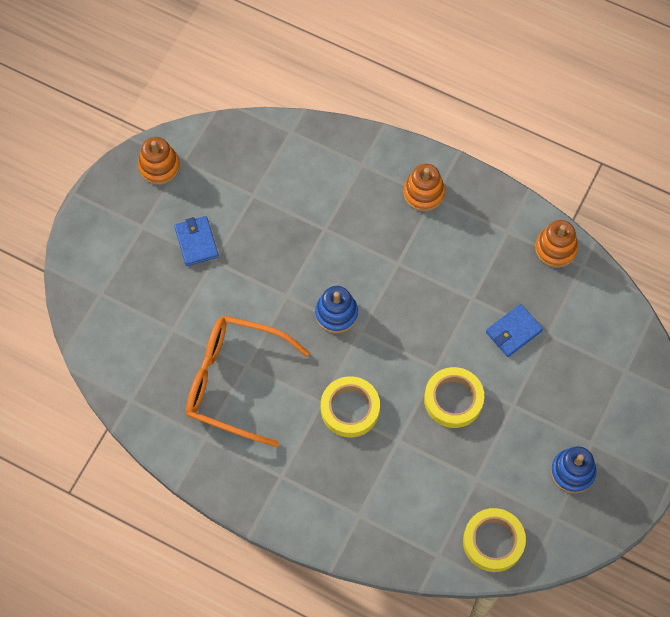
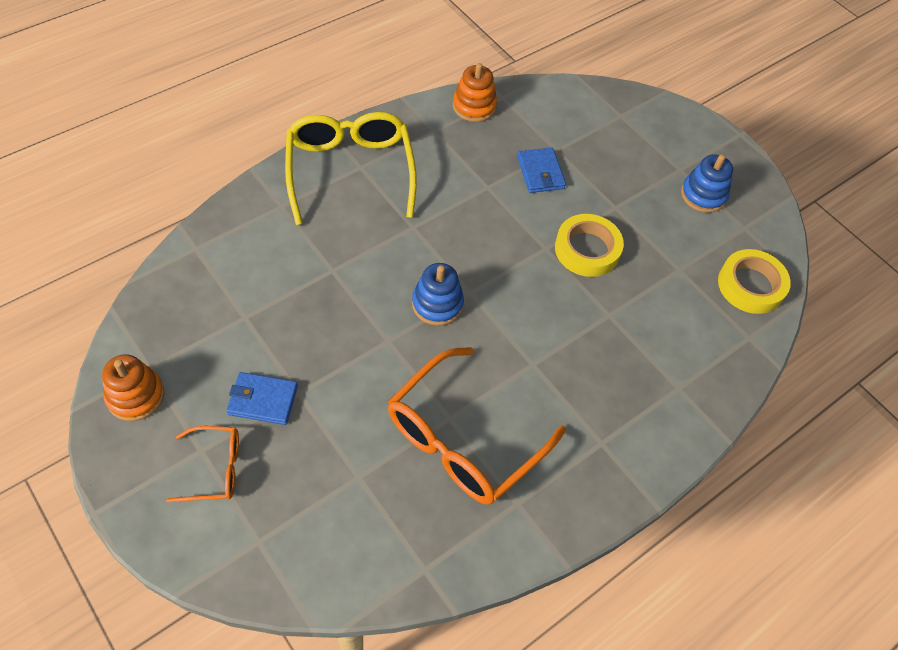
camera: 70 degrees left, 10 degrees down
yellow tape [321,376,380,437] -> none
orange stacking toy [403,164,445,212] -> yellow glasses [285,112,417,225]
none -> orange glasses [166,426,239,503]

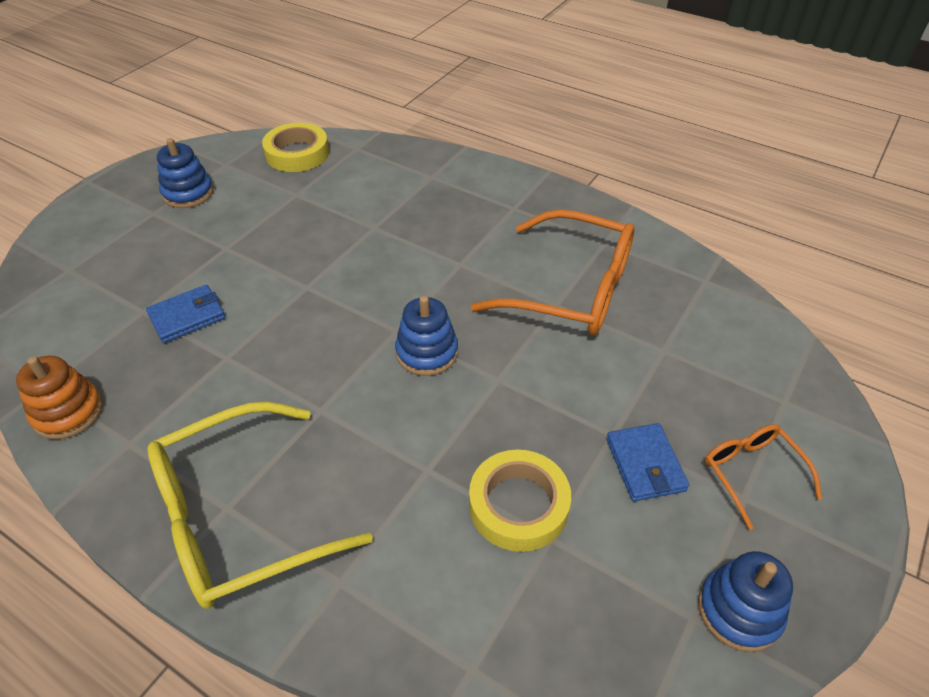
camera: 105 degrees left, 10 degrees down
orange stacking toy [102,355,165,421] -> blue stacking toy [698,551,793,652]
yellow tape [555,214,624,277] -> yellow tape moved to [469,450,571,552]

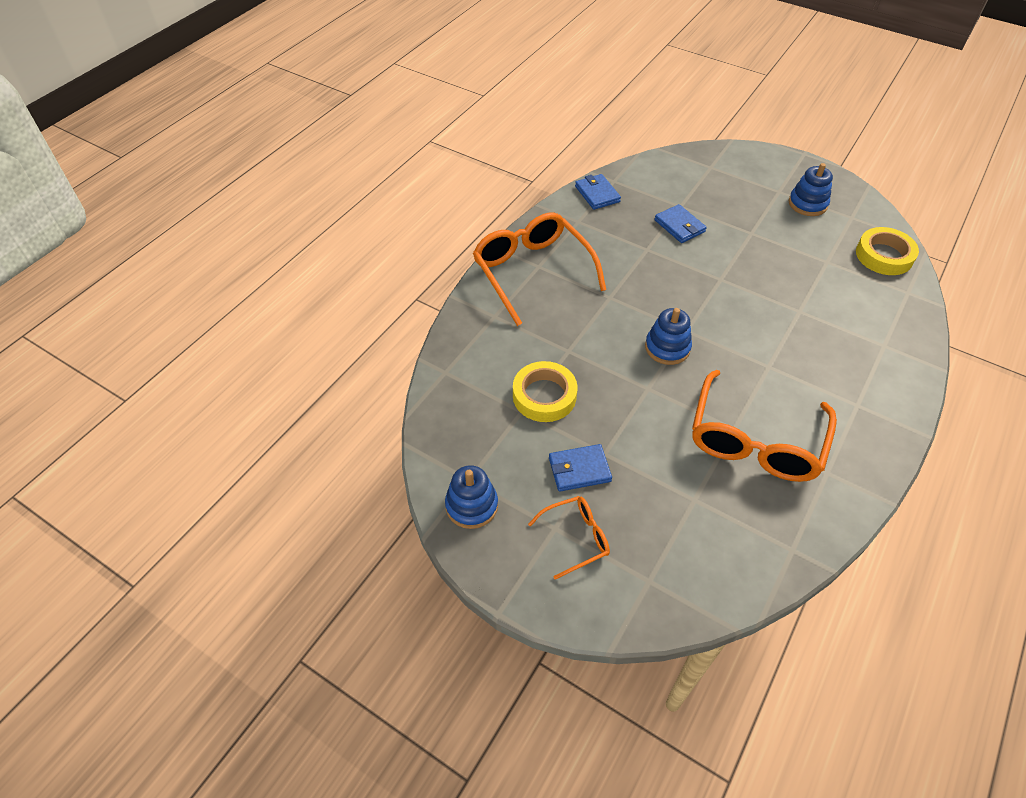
camera: 90 degrees right, 5 degrees up
orange stacking toy [16,356,103,440] -> blue wallet [575,174,621,210]
yellow glasses [147,402,373,609] -> orange glasses [473,212,606,326]

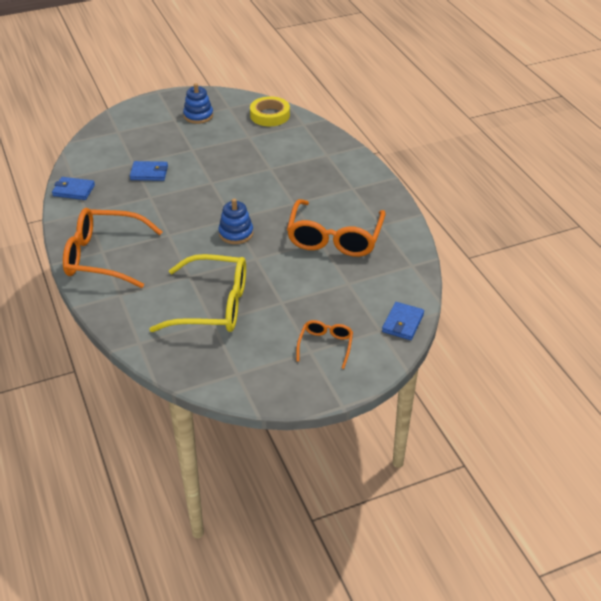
camera: 55 degrees left, 10 degrees down
blue stacking toy [445,465,498,529] -> none
yellow tape [513,361,578,422] -> yellow glasses [149,254,246,332]
blue wallet [549,444,612,491] -> blue wallet moved to [382,302,424,340]
orange glasses [692,370,837,482] -> orange glasses turned 45 degrees clockwise [287,199,386,257]

